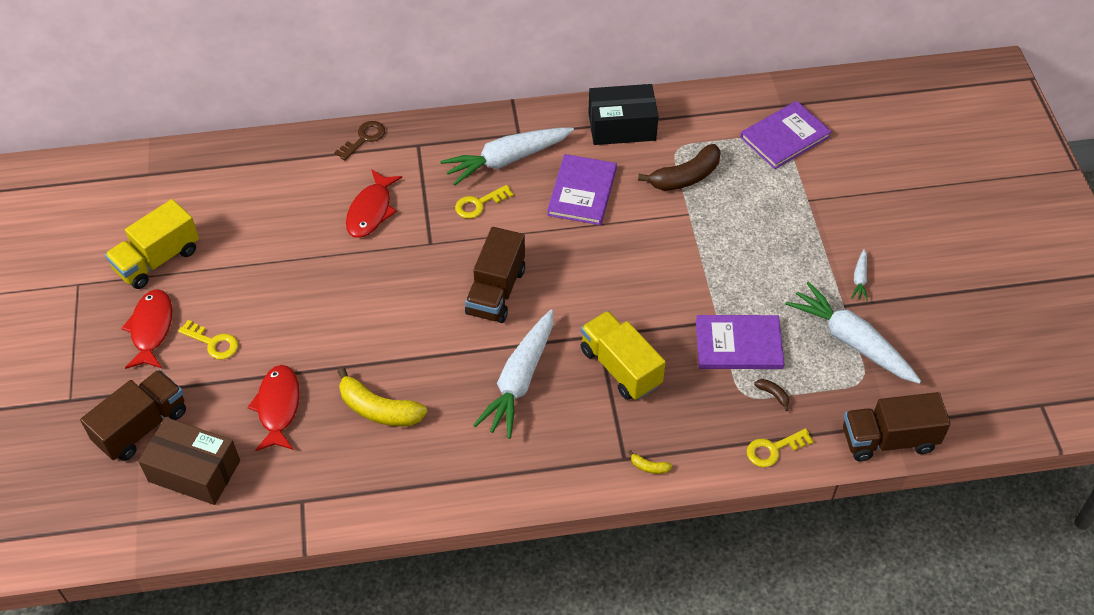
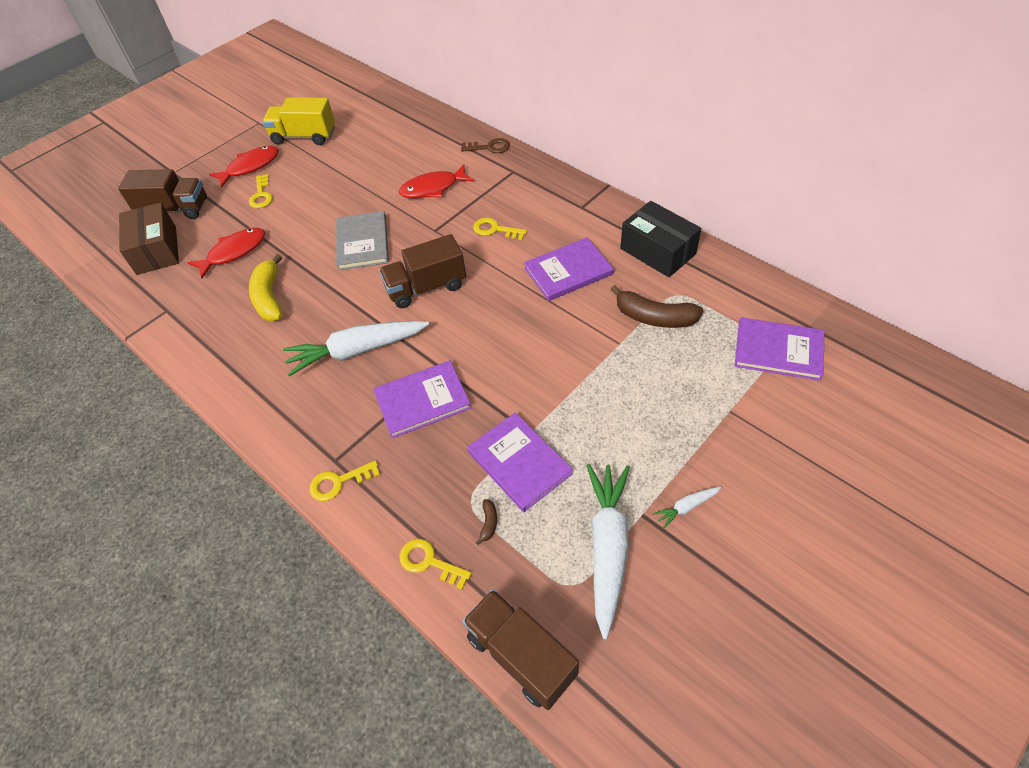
camera: 55 degrees right, 0 degrees up
white carrot [440,128,574,186] -> none
yellow truck [581,311,666,400] -> purple book [373,361,471,438]
yellow banana [628,450,672,474] -> yellow key [309,460,380,501]
none -> grey book [336,211,389,270]

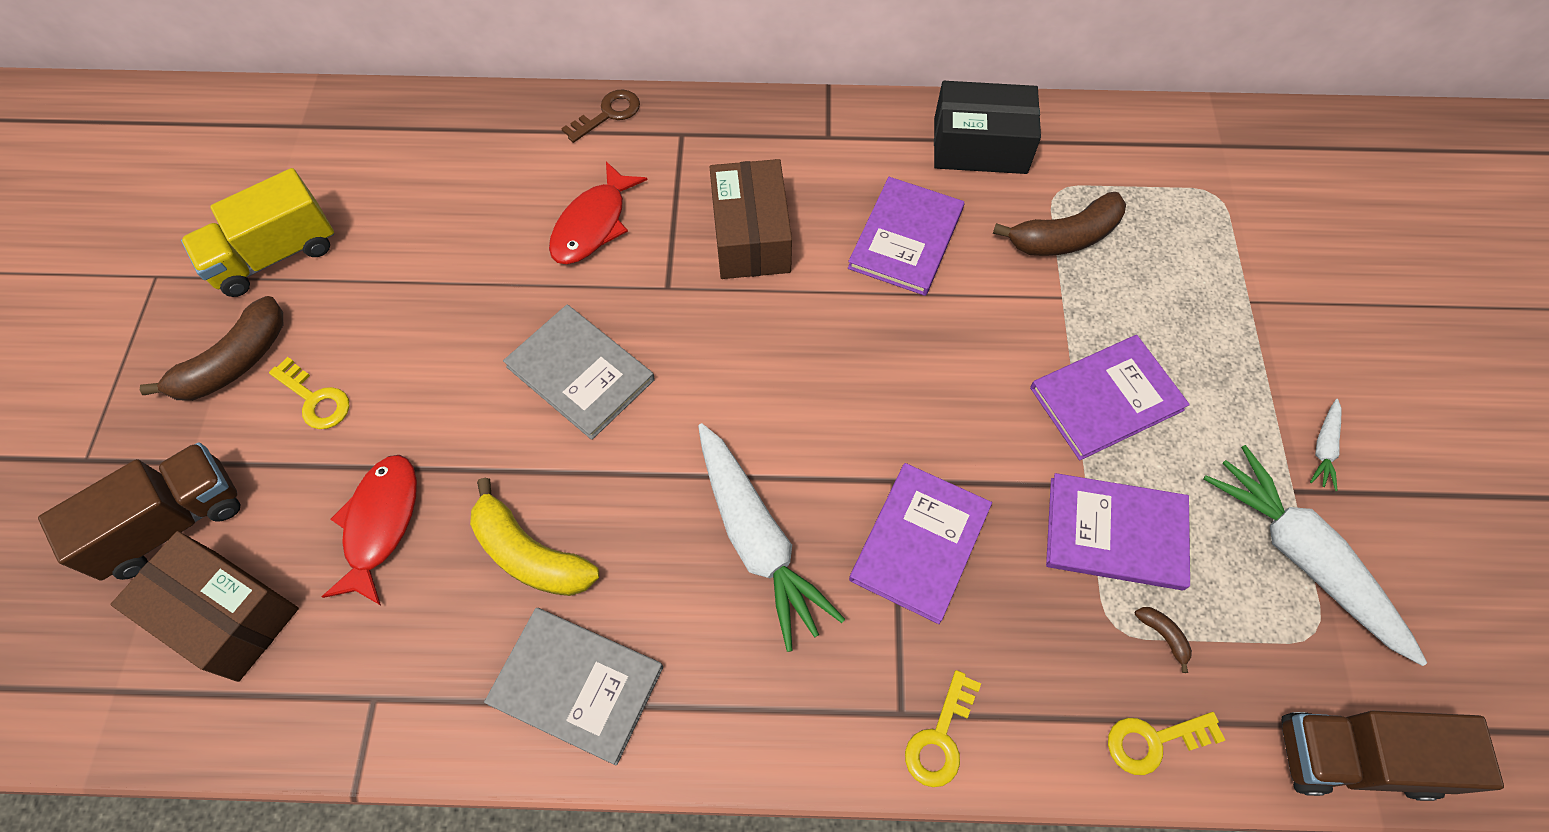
camera: 45 degrees left, 10 degrees up
red fish [209,146,279,187] -> brown banana [140,296,283,401]
white carrot [283,321,429,376] -> white carrot turned 60 degrees counterclockwise [698,423,845,652]
brown truck [379,234,466,308] -> none
yellow key [473,217,527,240] -> brown box [710,159,792,279]
purple book [735,317,824,381] -> purple book moved to [1030,335,1190,460]
none -> grey book [484,608,663,766]

